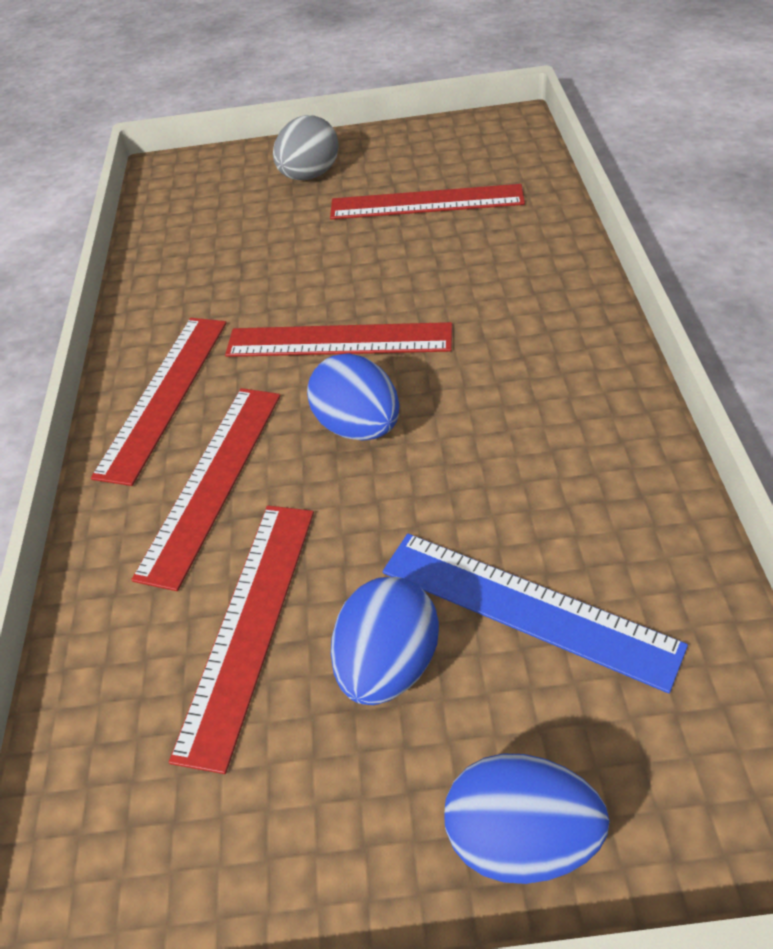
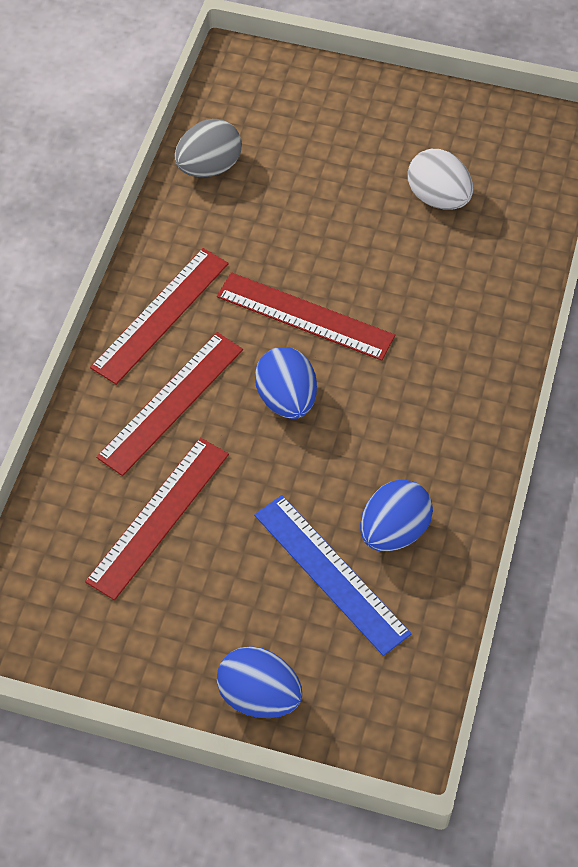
camera: 15 degrees right, 10 degrees up
grey egg [273,115,339,180] -> grey egg moved to [175,119,242,177]
red ruler [330,184,525,220] -> white egg [408,149,473,210]
blue egg [331,577,439,705] -> blue egg moved to [360,479,433,552]

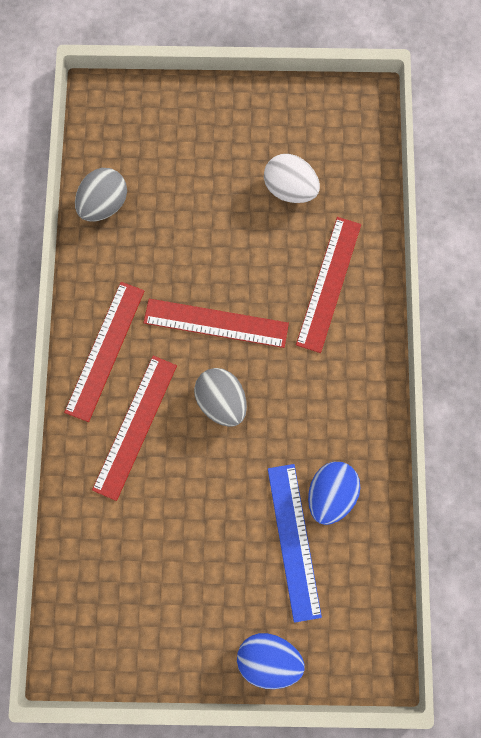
camera: 15 degrees left, 20 degrees up
red ruler [85,437,229,600] -> red ruler moved to [296,217,361,353]
blue ruler [254,495,412,656] -> blue ruler turned 45 degrees clockwise [268,464,322,623]
blue egg [255,347,317,419] -> grey egg [194,368,247,427]

